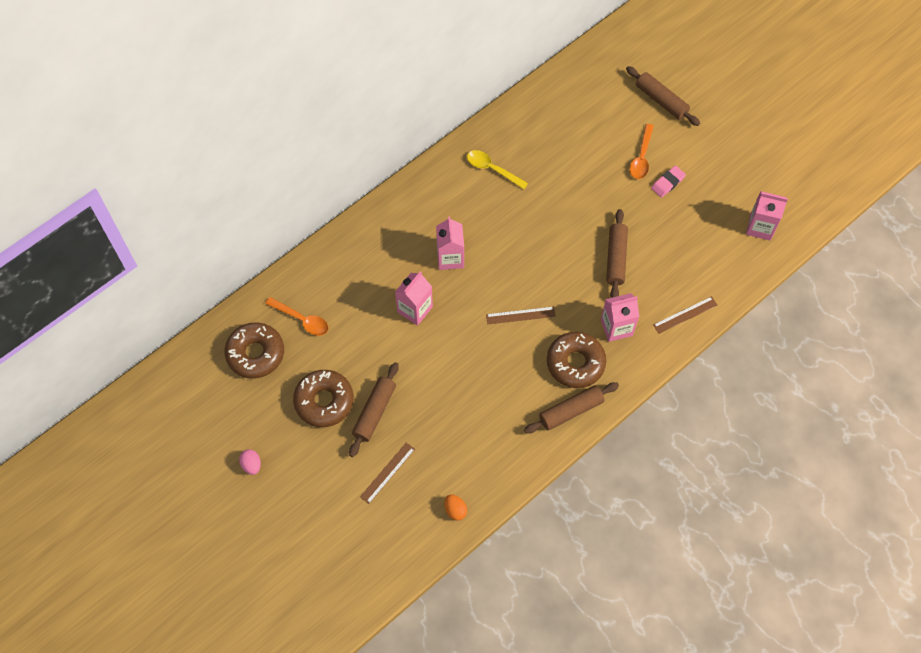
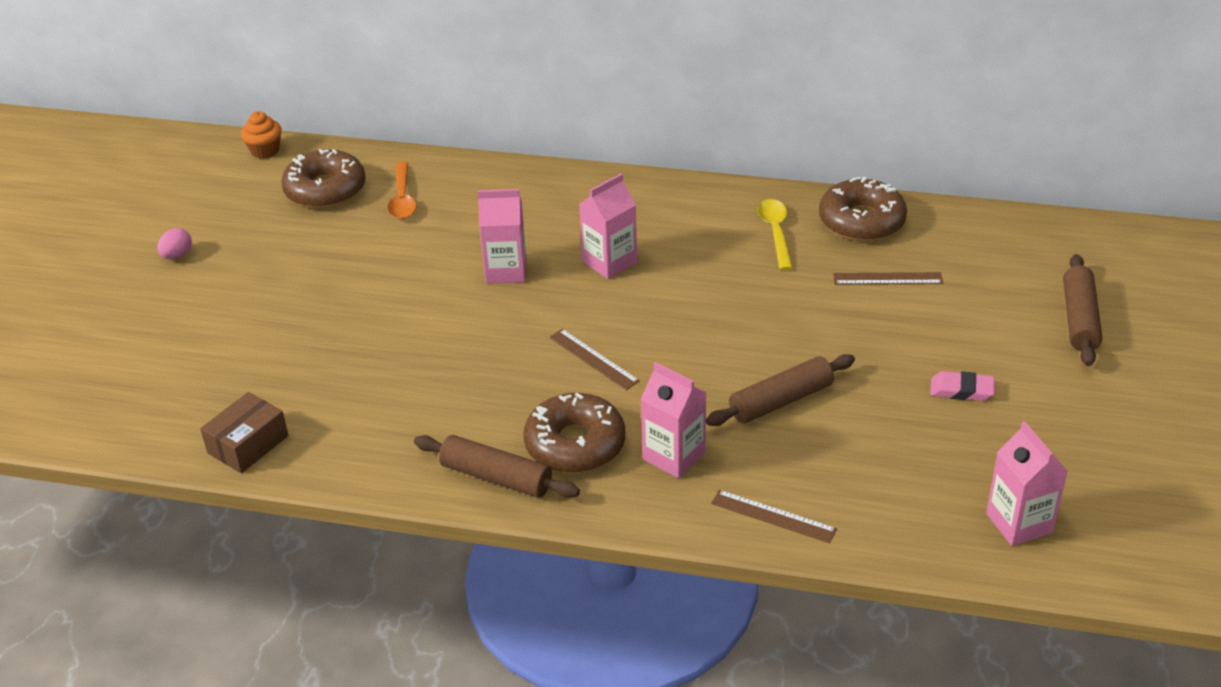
camera: 55 degrees right, 25 degrees down
brown donut [293,370,354,427] -> brown donut moved to [819,177,907,241]
brown rolling pin [349,362,399,457] -> none
brown ruler [360,442,415,504] -> brown ruler moved to [833,272,943,285]
orange egg [444,494,467,521] -> brown box [200,392,288,473]
orange spoon [630,124,654,179] -> none
none -> orange cupcake [241,111,282,159]

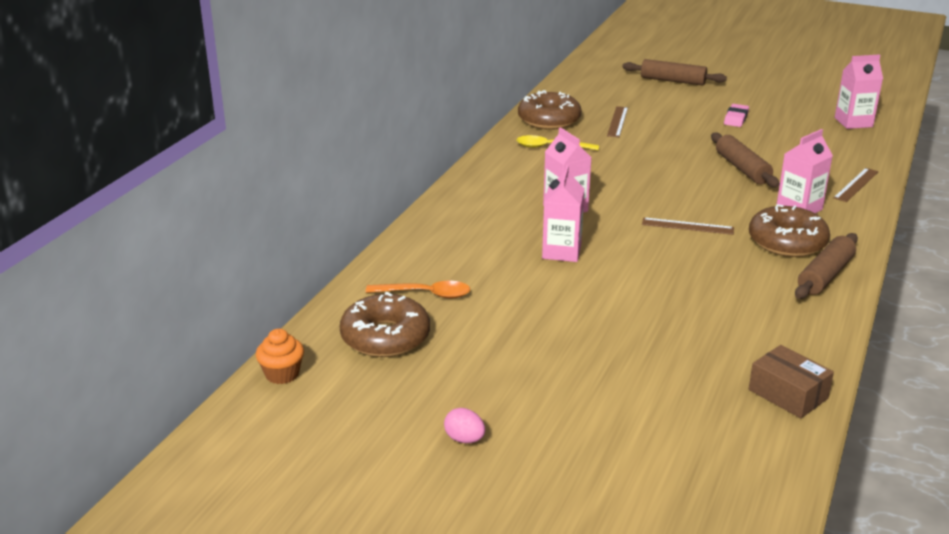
camera: 80 degrees left, 10 degrees down
brown ruler [549,329,640,390] -> brown ruler turned 45 degrees clockwise [642,217,734,235]

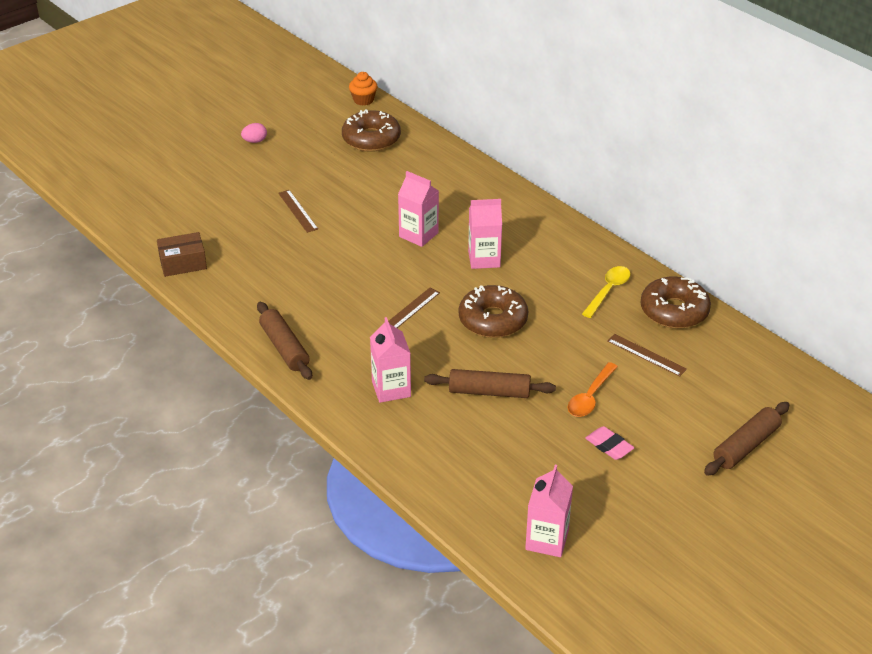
camera: 115 degrees right, 10 degrees up
orange spoon [365,281,470,299] -> orange spoon moved to [568,362,618,417]
brown donut [749,204,830,257] -> brown donut moved to [459,285,528,338]
brown ruler [833,168,879,202] -> brown ruler moved to [278,190,318,233]

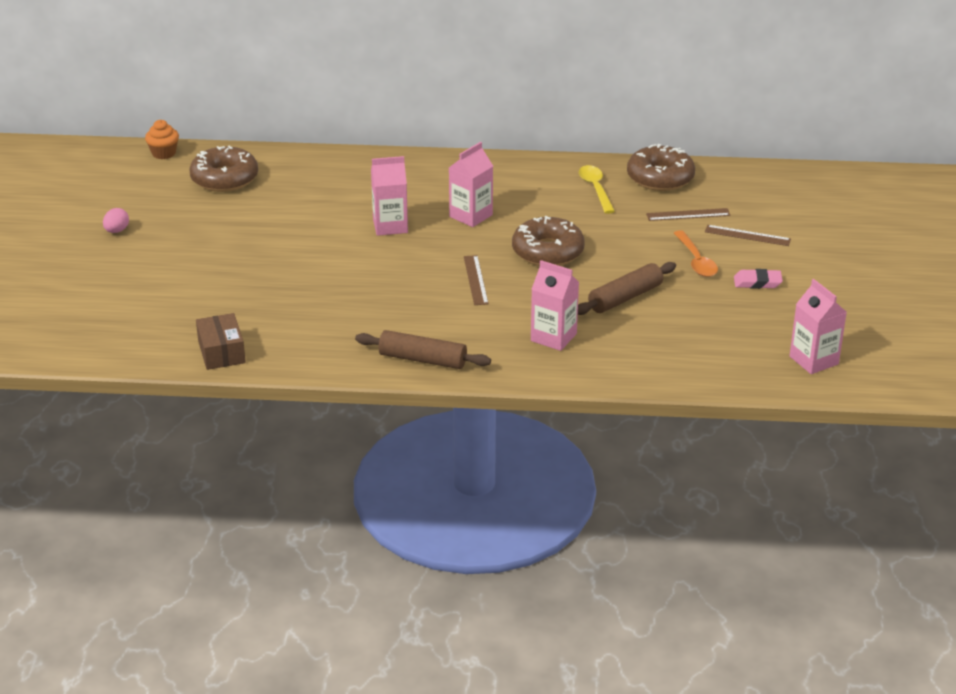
camera: 45 degrees left, 5 degrees down
brown box [157,232,207,277] -> brown box turned 45 degrees counterclockwise [196,313,246,370]
brown ruler [278,190,318,233] -> brown ruler moved to [705,225,791,246]
brown rolling pin [704,402,790,476] -> none

